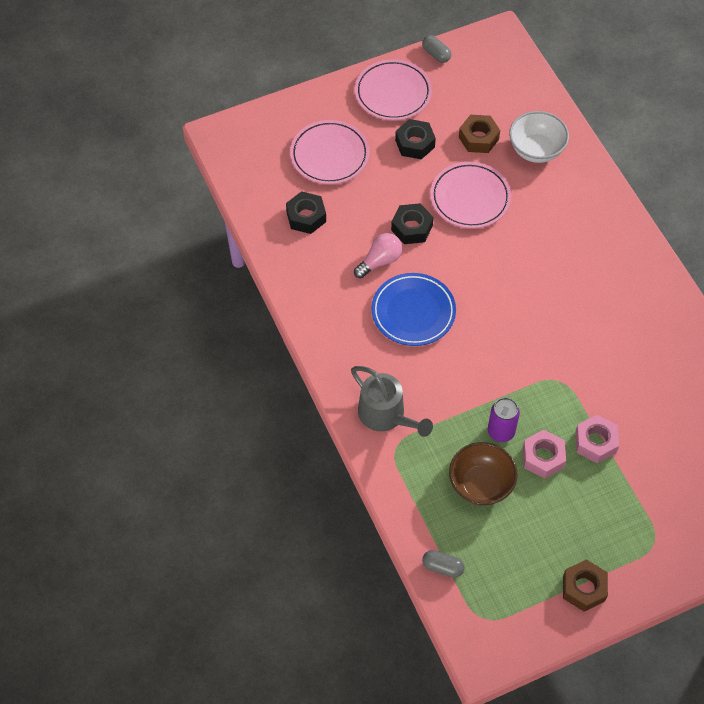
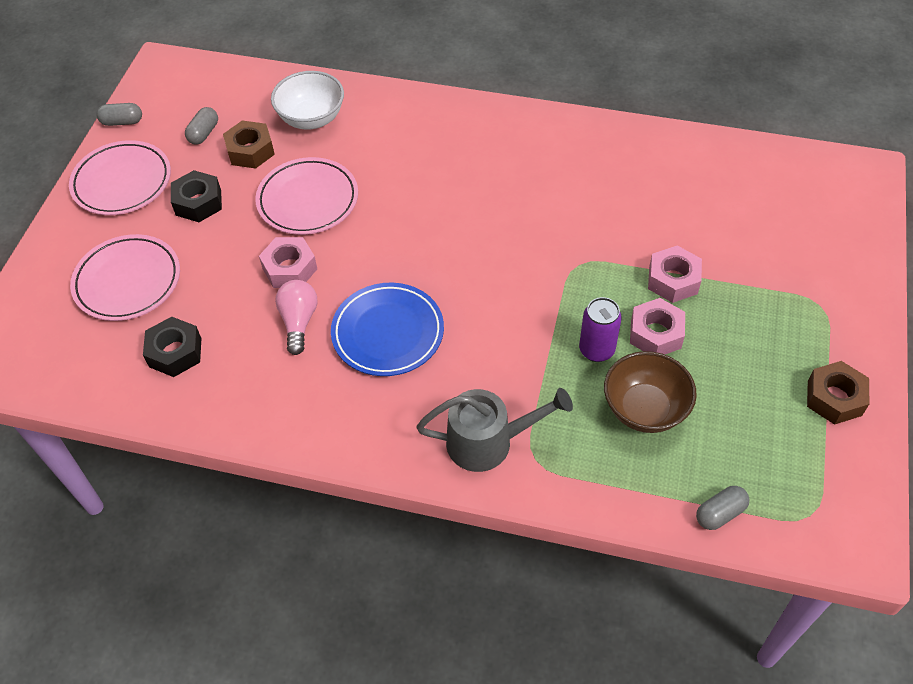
camera: 50 degrees left, 5 degrees down
black nut [391,203,433,244] -> pink nut [259,237,317,288]
none -> grey capsule [185,107,218,145]

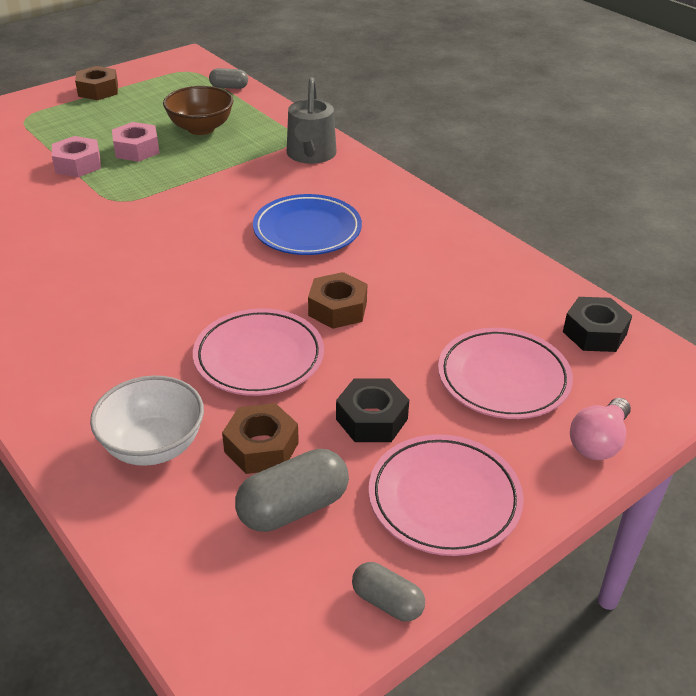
camera: 145 degrees left, 15 degrees down
black nut [143,317,202,377] -> black nut moved to [563,297,632,352]
grey capsule [185,107,218,145] -> grey capsule [235,449,349,532], size x1.66
pink nut [259,237,317,288] -> brown nut [308,272,367,329]
pink light bulb [275,280,317,355] -> pink light bulb moved to [570,398,631,460]
grey watering can [416,388,573,472] -> grey watering can turned 120 degrees counterclockwise [287,77,337,164]
purple can [579,297,622,362] -> none

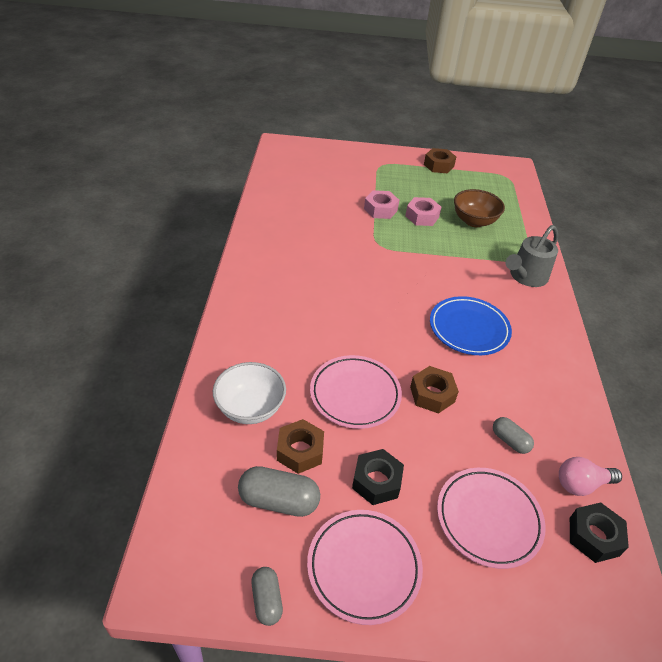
camera: 40 degrees right, 5 degrees up
grey capsule [209,68,248,89] -> grey capsule moved to [493,417,534,454]
pink light bulb [570,398,631,460] -> pink light bulb moved to [559,457,622,496]

